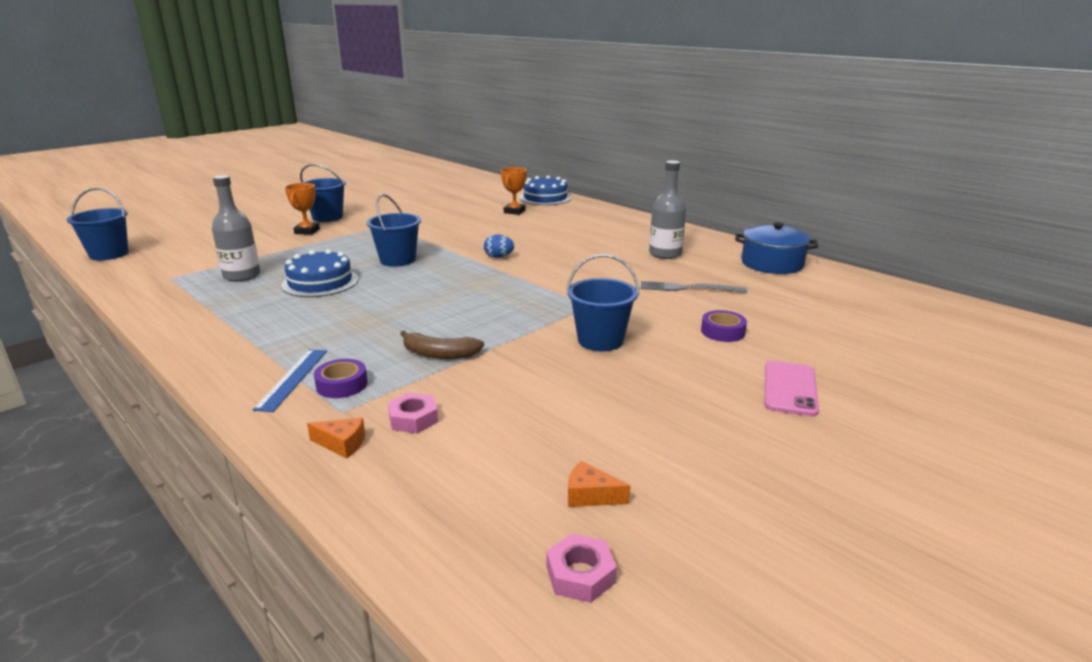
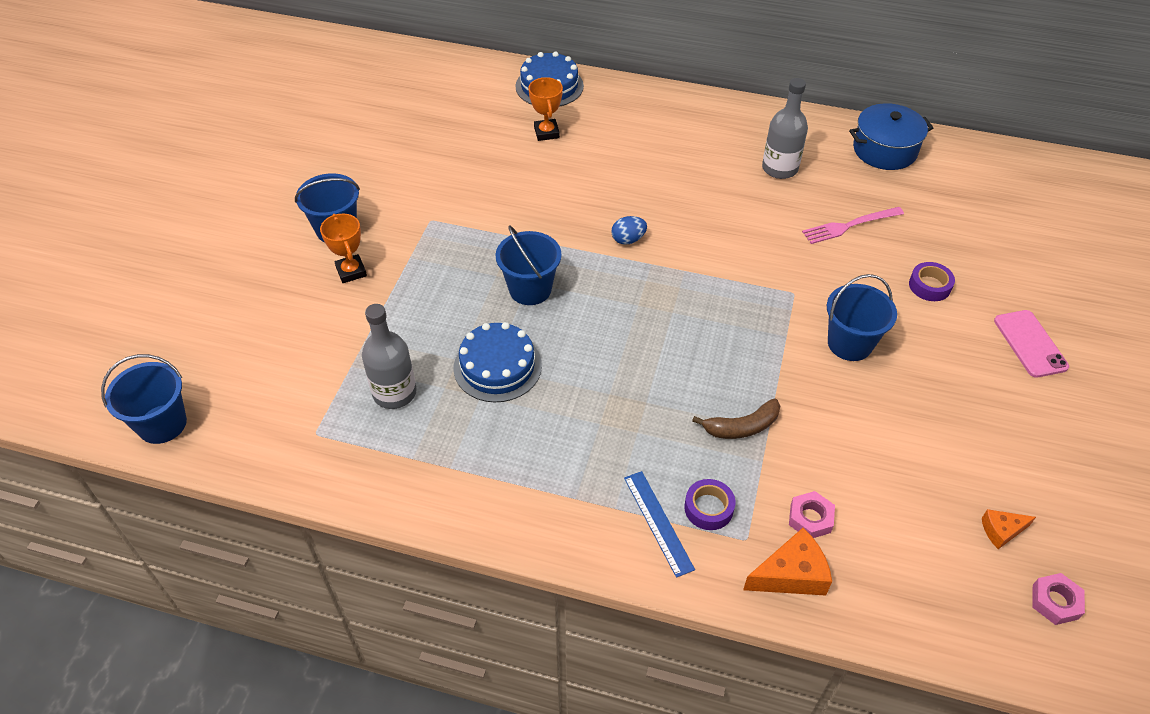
camera: 30 degrees left, 25 degrees up
orange cheese [307,418,365,458] -> orange cheese [743,528,832,596], size x1.68
grey fork [640,281,747,293] -> pink fork [802,207,904,244]

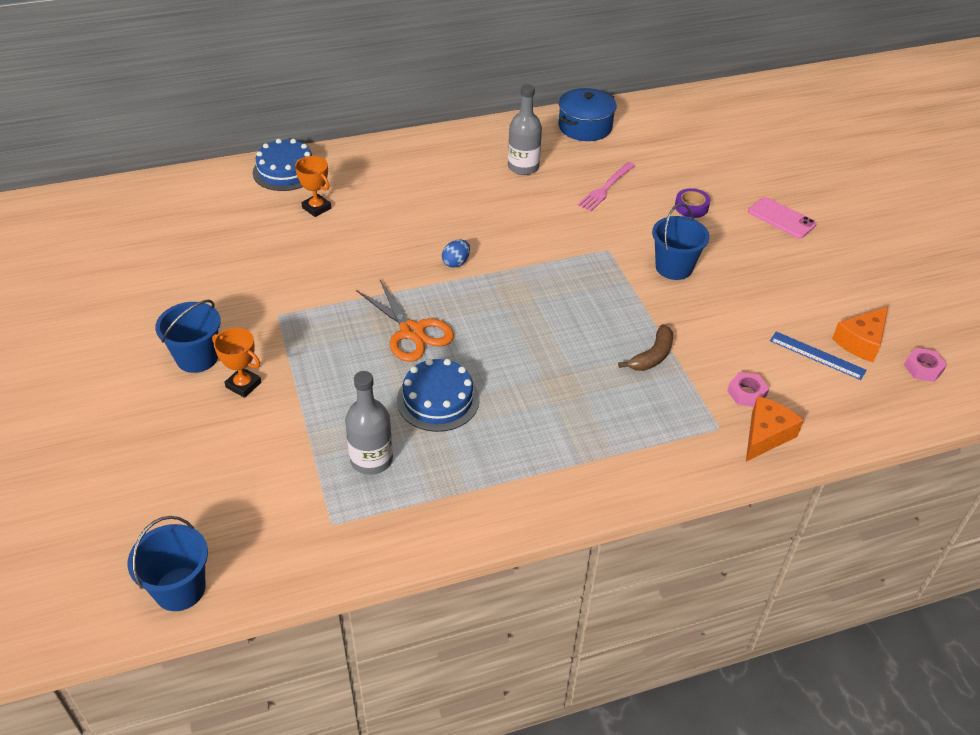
camera: 35 degrees left, 5 degrees down
blue bucket [496,225,562,305] -> orange scissors [356,278,454,362]
blue ruler [624,471,695,578] -> blue ruler moved to [770,331,866,380]
purple tape [684,479,735,530] -> none
orange cheese [982,509,1036,549] -> orange cheese [832,307,888,362], size x1.68

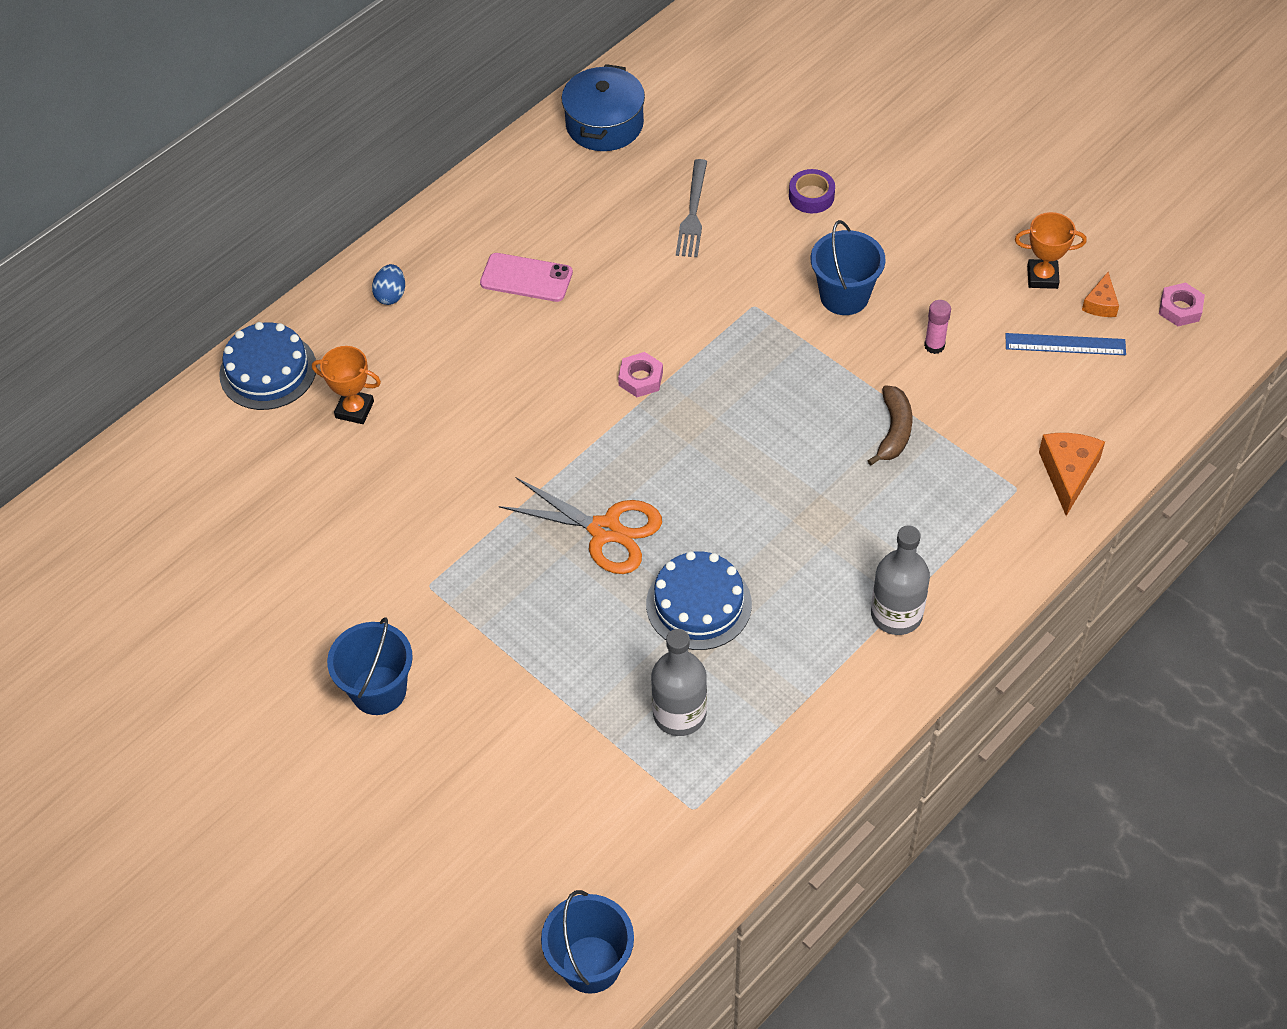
camera: 25 degrees left, 10 degrees up
orange trophy [212,328,261,398] -> orange trophy moved to [1015,212,1087,289]
blue egg [442,240,470,268] -> blue egg moved to [372,264,405,305]
grey bottle [508,84,542,175] -> grey bottle moved to [871,525,930,635]
pink fork [577,162,635,211] -> grey fork [676,159,707,257]
pink nut [727,372,769,407] -> pink nut moved to [618,352,663,397]
pink phone [748,197,816,239] -> pink phone moved to [480,253,573,302]
orange cheese [832,307,888,362] -> orange cheese [1082,272,1119,317], size x0.60
none -> pink glue stick [924,300,951,354]

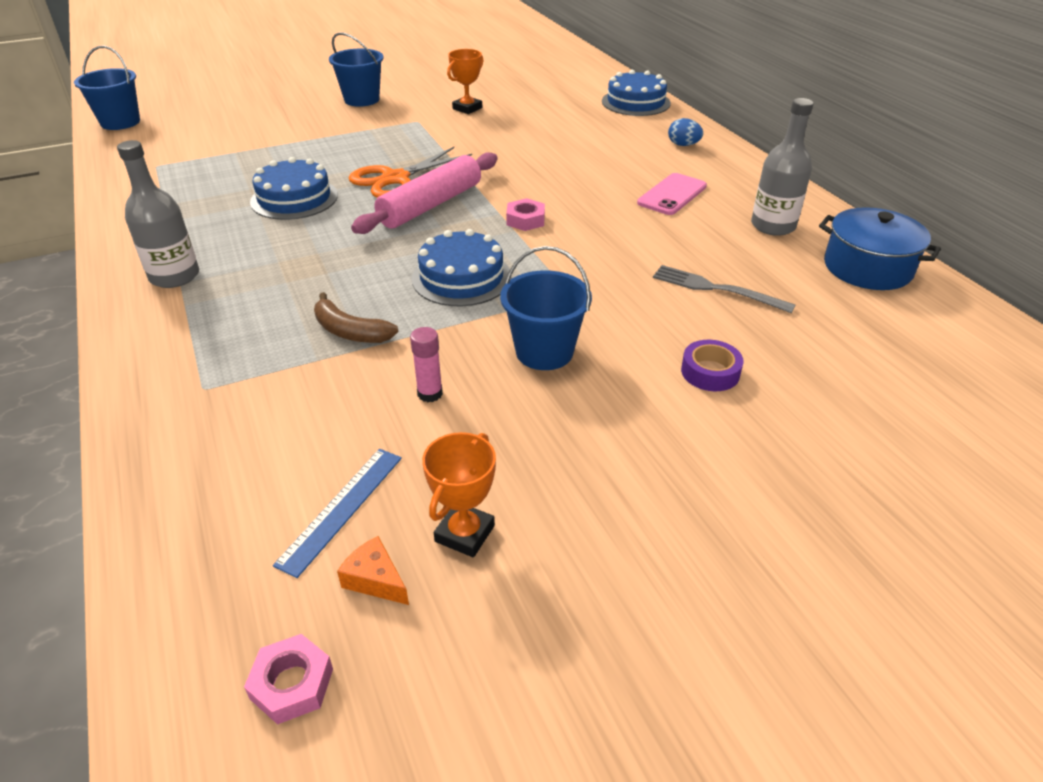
camera: 110 degrees right, 15 degrees down
orange trophy [312,346,381,424] -> orange trophy moved to [447,49,483,114]
grey bottle [651,629,707,736] -> grey bottle moved to [751,98,814,236]
orange cheese [1039,433,1105,516] -> none
none -> pink rolling pin [351,152,498,234]
none -> blue cake [412,229,512,306]

